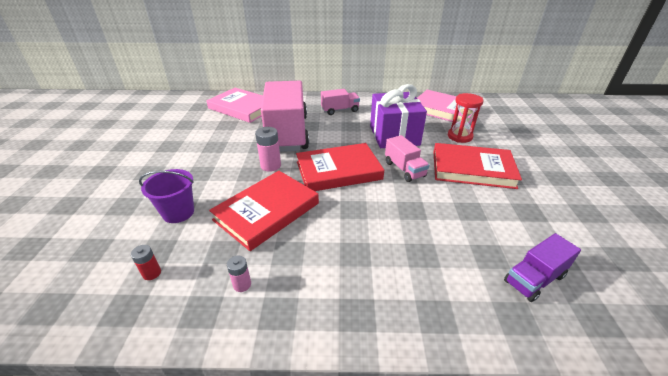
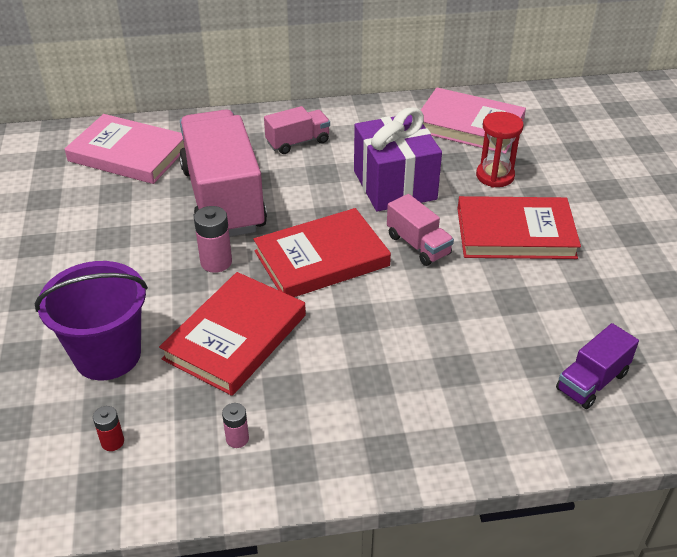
camera: 10 degrees left, 5 degrees up
purple bucket [139,169,194,223] -> purple bucket [35,261,148,380], size x1.51

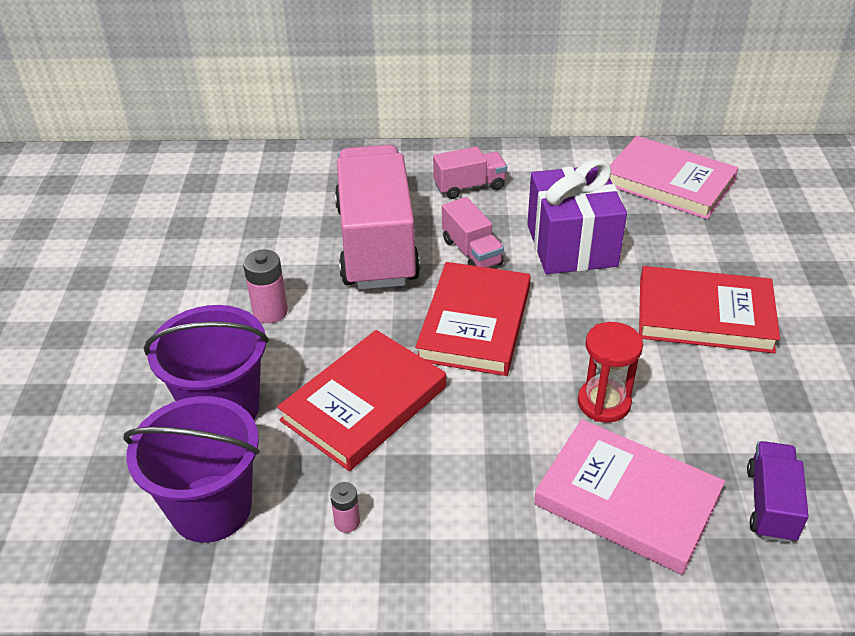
camera: 10 degrees right, 0 degrees up
pink book [65,114,184,184] -> pink book moved to [534,419,725,575]
red battery [93,406,124,451] -> purple bucket [123,396,260,543]
pink battery [194,206,232,273] -> pink battery moved to [243,249,288,323]
red book [253,208,391,297] -> red book turned 60 degrees counterclockwise [415,262,531,376]
pink truck [387,194,454,266] -> pink truck moved to [442,197,504,268]
red hourglass [476,112,523,187] -> red hourglass moved to [578,322,643,423]
purple truck [556,323,639,409] -> purple truck turned 135 degrees clockwise [747,441,809,543]

